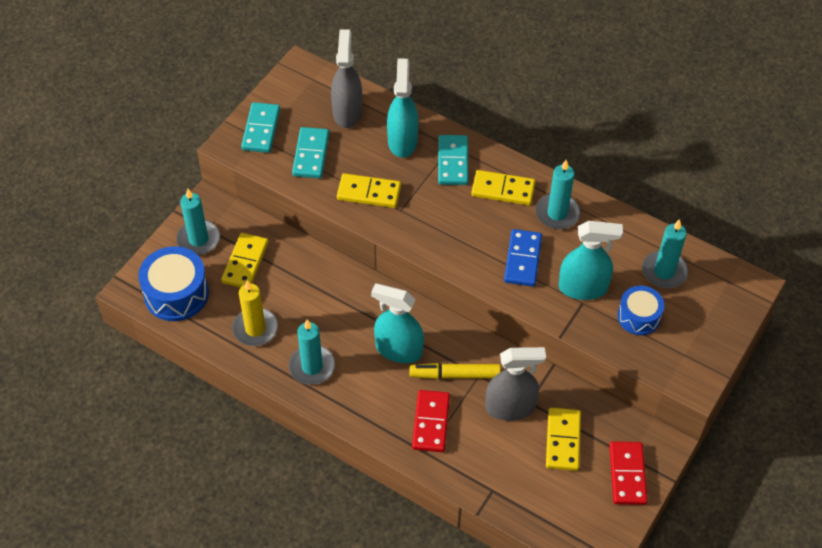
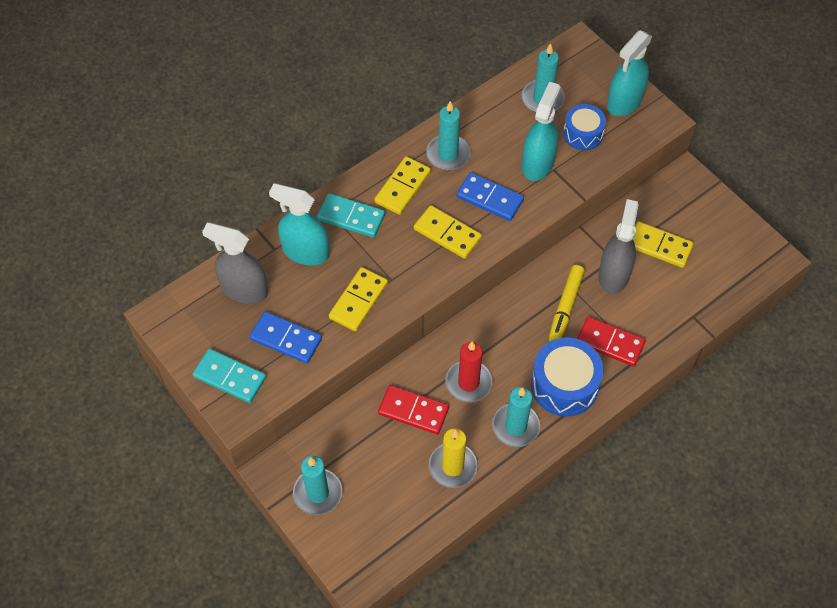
camera: 70 degrees left, 5 degrees up
blue drum [138,246,209,321] -> blue drum moved to [531,337,604,416]
yellow domino [221,233,269,287] -> yellow domino moved to [414,205,482,259]
turquoise domino [292,127,329,178] -> blue domino [250,312,322,364]
turquoise spray bottle [371,283,424,363] -> turquoise spray bottle moved to [607,30,652,116]
red domino [609,441,648,505] -> red domino moved to [378,385,449,434]
none -> red candle [445,342,492,402]

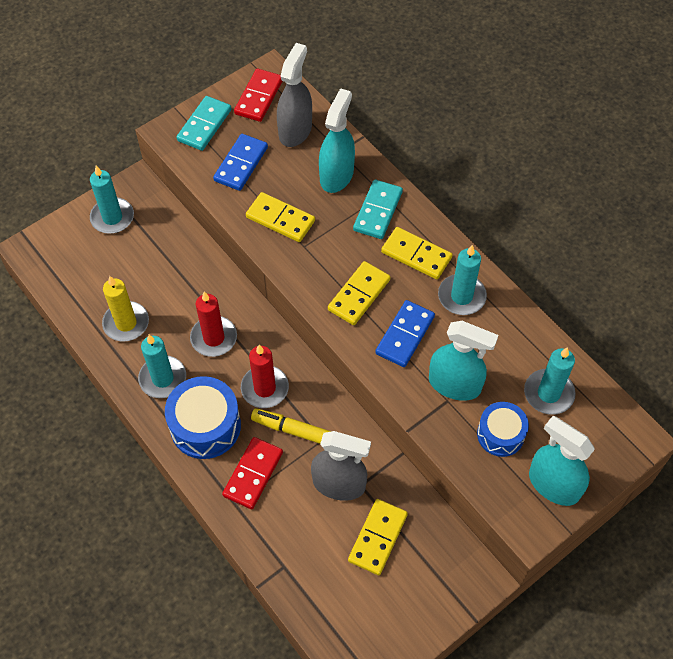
camera: 90 degrees right, 0 degrees up
red domino [378,385,449,434] -> red domino moved to [234,68,282,122]
none -> red candle [241,345,289,408]

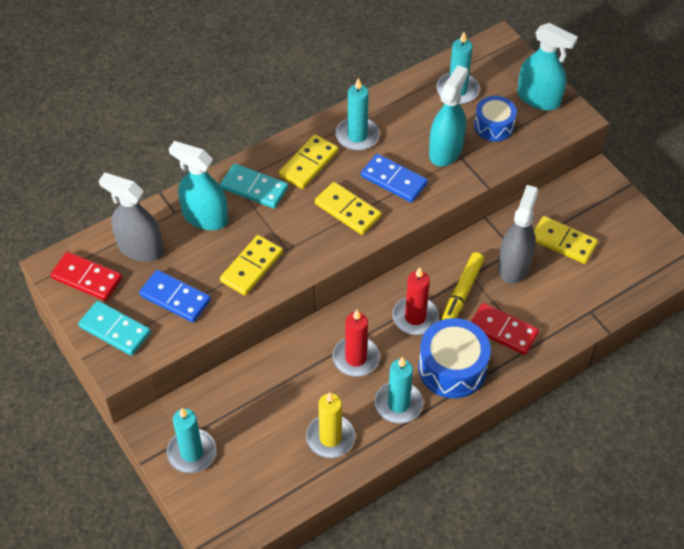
camera: 85 degrees left, 5 degrees down
turquoise spray bottle [529,416,595,506] -> turquoise spray bottle turned 105 degrees counterclockwise [517,23,578,110]

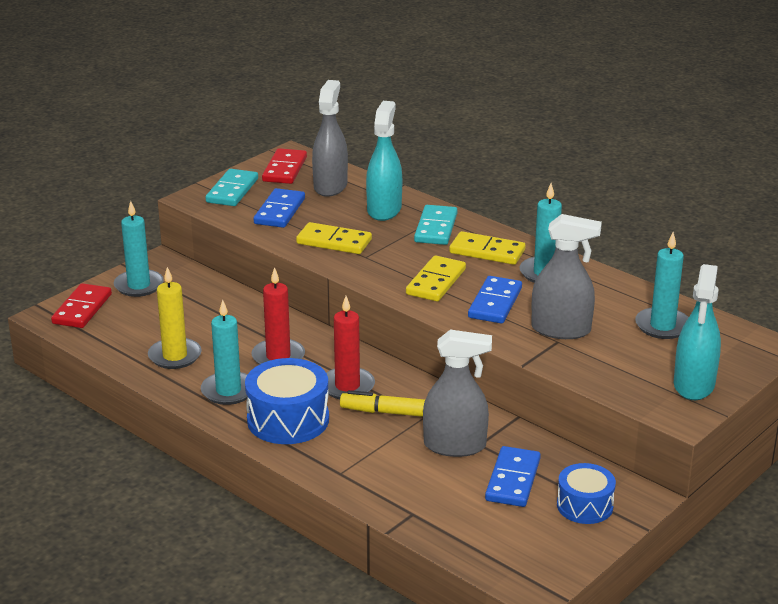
camera: 75 degrees right, 25 degrees down
turquoise spray bottle [429,65,468,166] -> grey spray bottle [531,214,602,339]
red domino [471,303,539,355] -> red domino moved to [51,283,112,328]
blue drum [474,96,517,141] -> blue drum moved to [557,463,616,524]
yellow domino [534,216,598,264] -> blue domino [485,446,541,507]

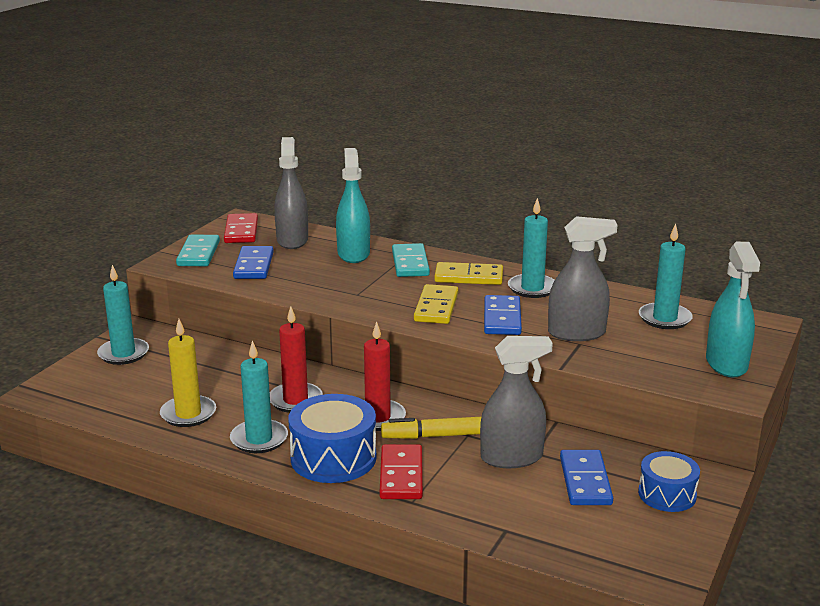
camera: 15 degrees left, 5 degrees down
red domino [51,283,112,328] -> red domino moved to [380,444,423,499]
yellow domino [296,222,372,254] -> none

